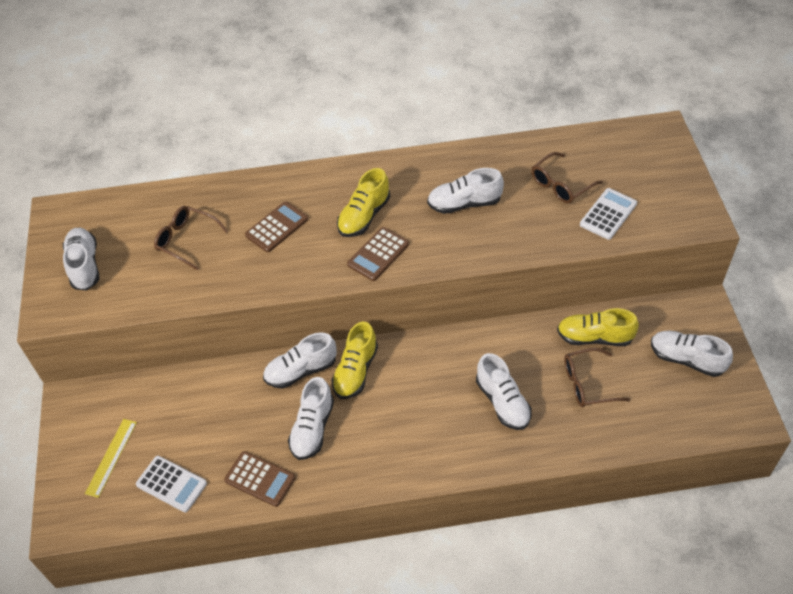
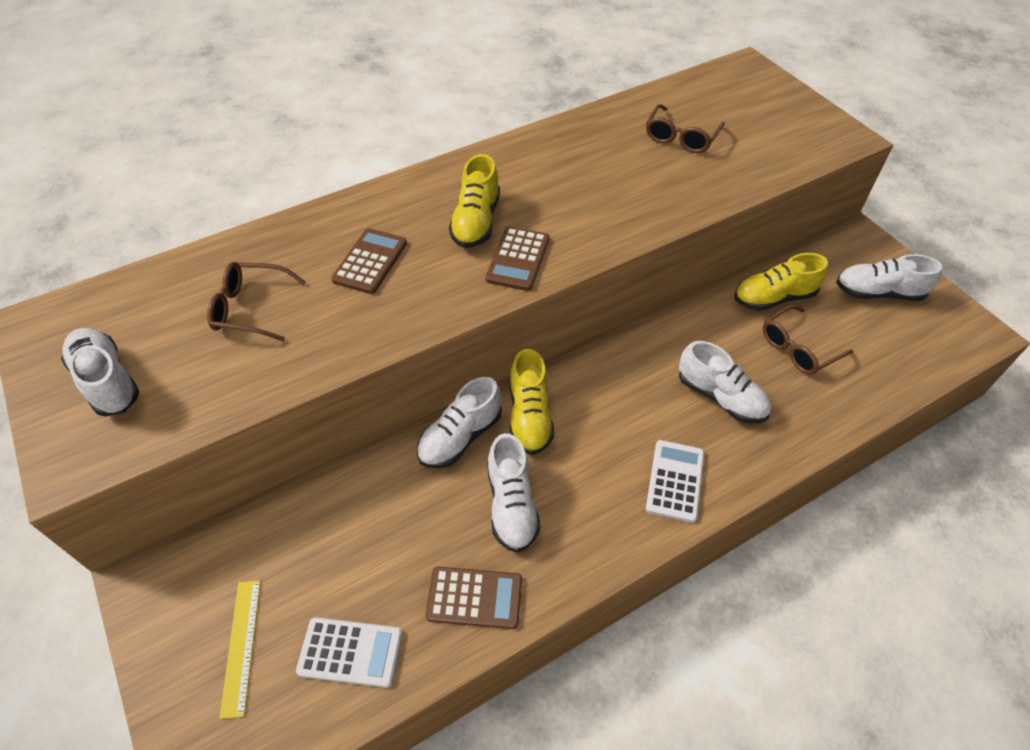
camera: 25 degrees left, 0 degrees up
white shoe [427,168,504,214] -> none
white calculator [580,188,637,240] -> white calculator moved to [646,440,704,523]

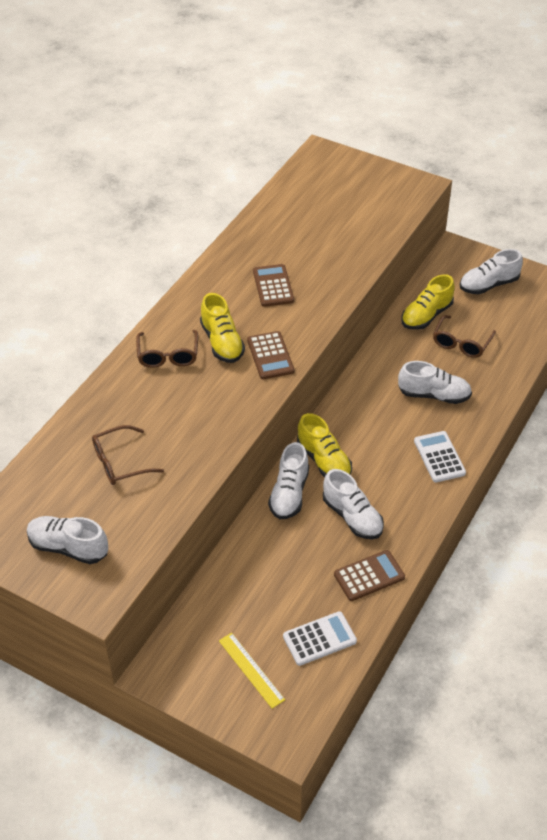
camera: 30 degrees left, 5 degrees down
brown calculator [331,228,407,294] -> brown calculator moved to [253,264,294,307]
brown glasses [646,104,725,153] -> brown glasses moved to [136,330,198,368]

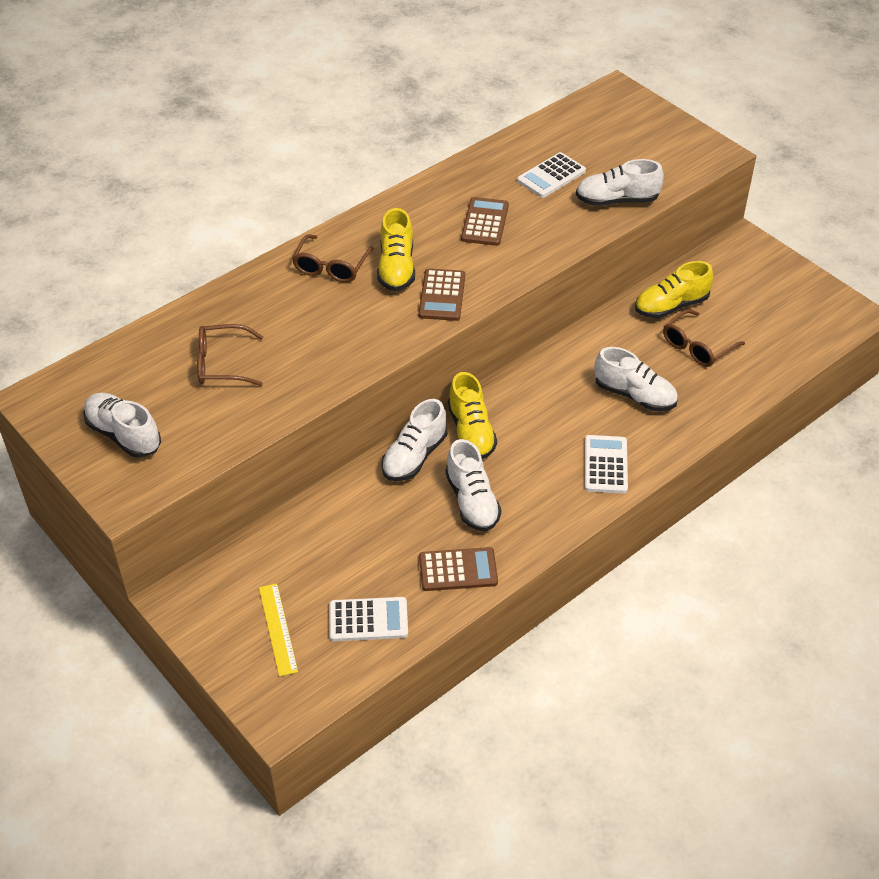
camera: 20 degrees right, 0 degrees up
white shoe [460,249,523,294] -> white shoe moved to [576,159,664,206]
none -> white calculator [517,152,586,198]

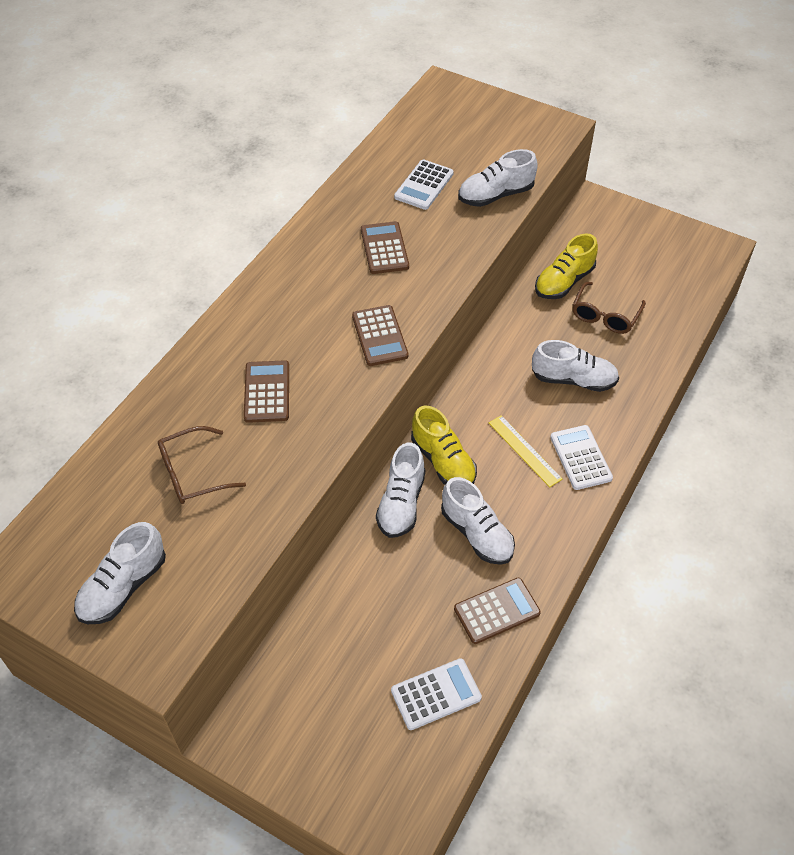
camera: 20 degrees left, 5 degrees up
white shoe [83,393,161,458] -> white shoe turned 75 degrees counterclockwise [74,522,166,624]
yellow ruler [259,583,298,677] -> yellow ruler moved to [489,415,562,487]
brown glasses [292,235,374,283] -> none
yellow shoe [377,208,415,291] -> none
none -> brown calculator [244,360,289,423]

